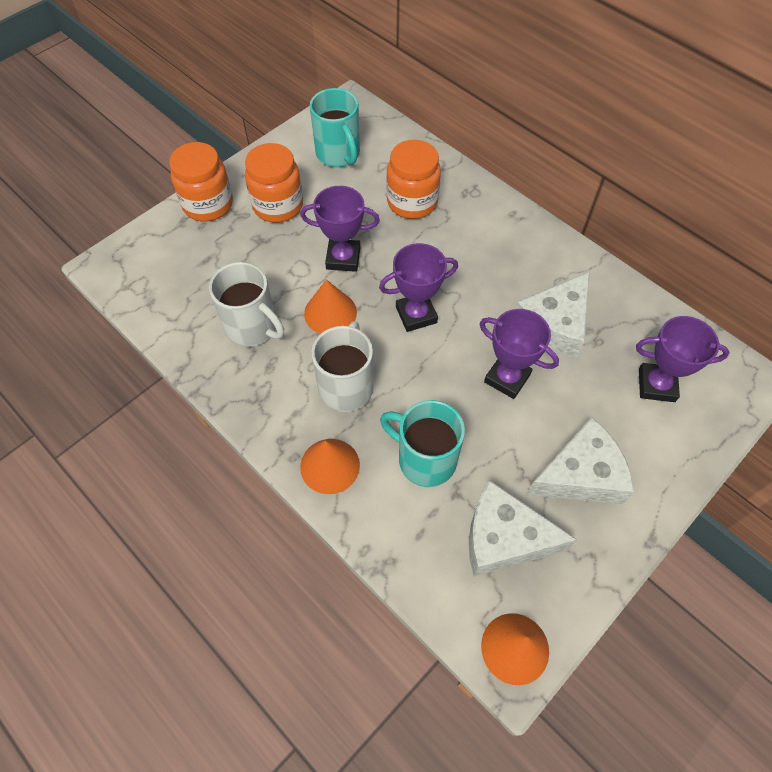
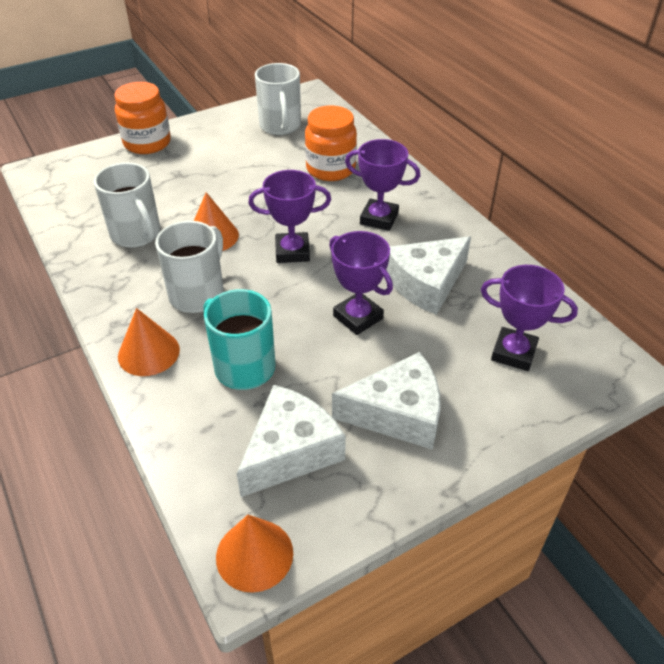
camera: 15 degrees right, 15 degrees down
orange jar [245,143,303,223] -> none
purple trophy [300,186,380,272] -> purple trophy moved to [345,139,420,231]
turquoise mug [310,88,360,167] -> white mug [255,63,301,135]
white cheese [469,480,577,577] -> white cheese turned 105 degrees clockwise [237,385,346,497]

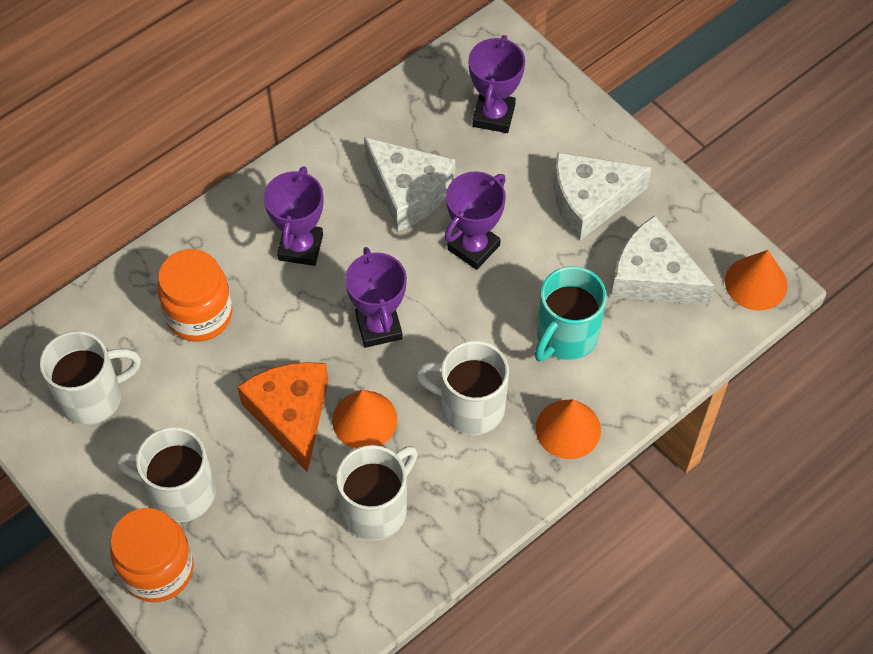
camera: 100 degrees left, 15 degrees up
white cheese [332,352,441,450] -> white cheese turned 90 degrees counterclockwise [554,152,652,240]
none -> white mug [116,427,216,522]
none -> orange cheese [237,362,328,473]

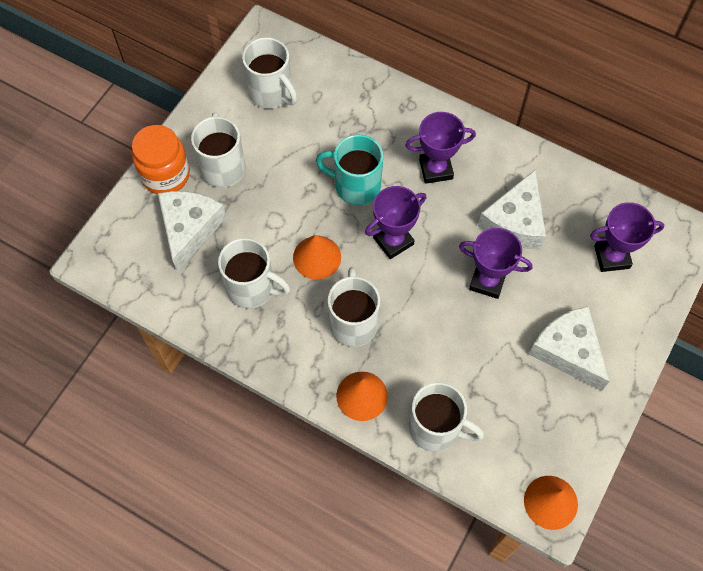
camera: 70 degrees right, 5 degrees up
orange jar [157,249,233,342] -> none
orange cheese [237,362,328,473] -> none
turquoise mug [535,266,607,361] -> turquoise mug moved to [316,134,383,205]
white cheese [611,215,715,305] -> white cheese moved to [158,191,226,272]
none -> white mug [409,382,484,452]

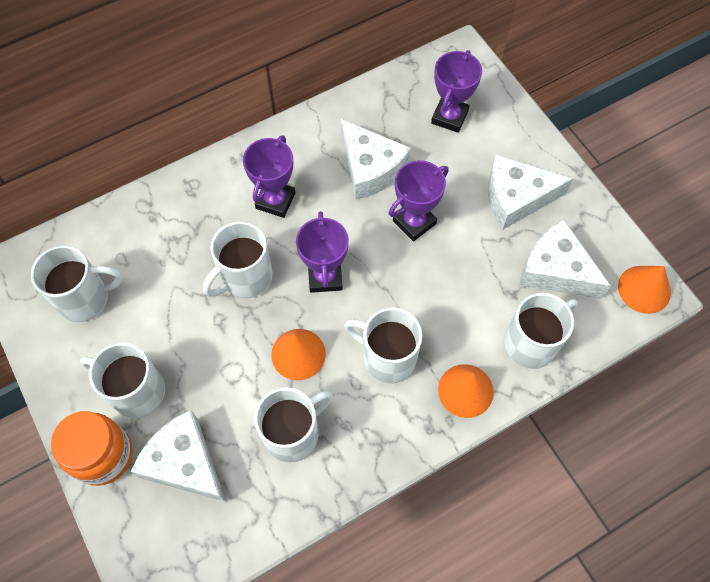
camera: 60 degrees left, 0 degrees up
turquoise mug [316,134,383,205] -> white mug [203,222,273,298]
none -> white cheese [519,219,611,299]

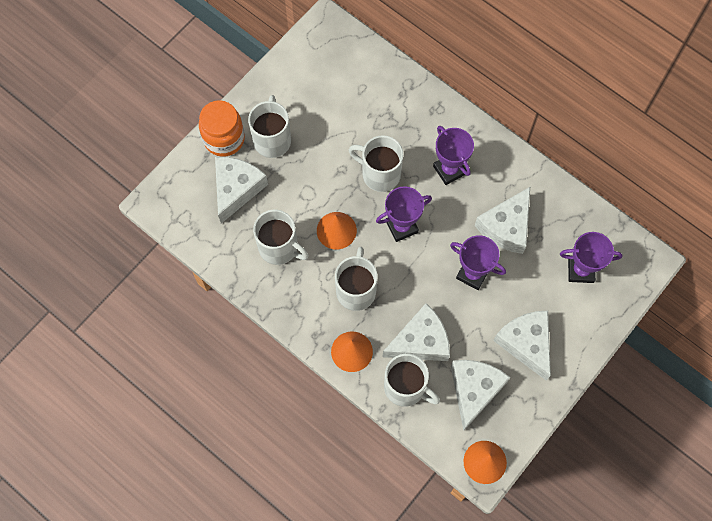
camera: 70 degrees right, 5 degrees up
white mug [31,245,123,322] -> none
purple trophy [243,135,295,218] -> purple trophy turned 60 degrees clockwise [433,126,474,185]
none -> white cheese [383,303,450,361]

